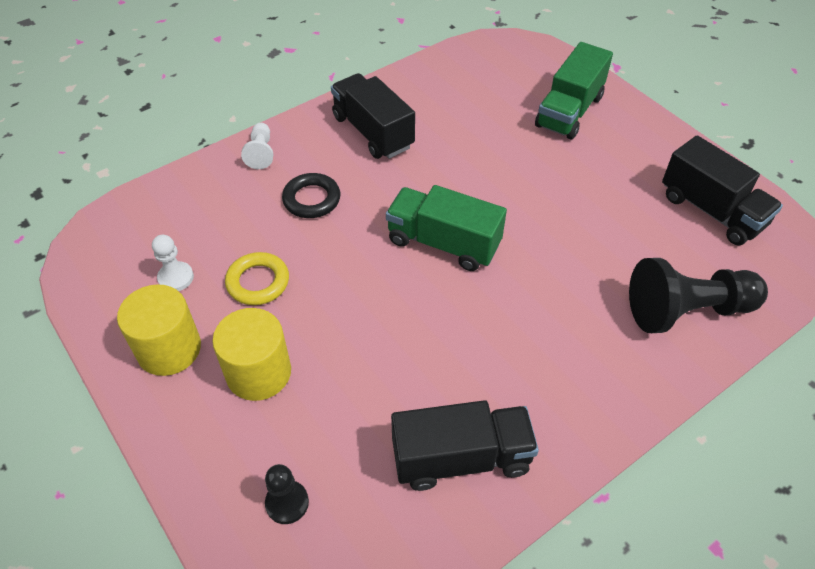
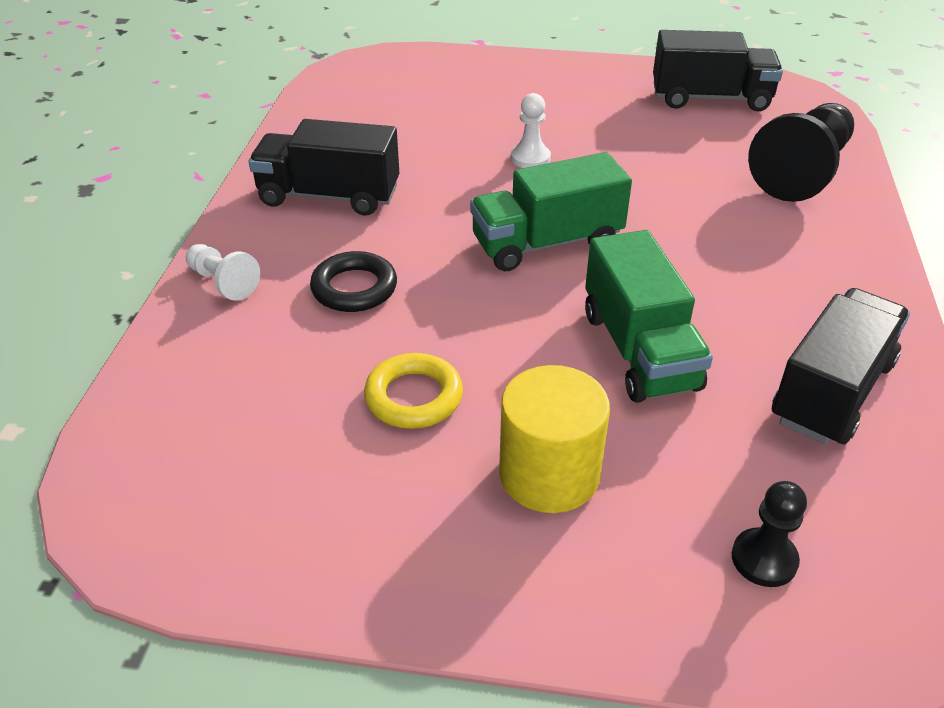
camera: 45 degrees left, 10 degrees down
yellow cylinder [117,284,201,376] -> none
white pawn [152,235,194,291] -> white pawn moved to [511,93,551,168]
green truck [535,42,613,139] -> green truck moved to [585,230,713,403]

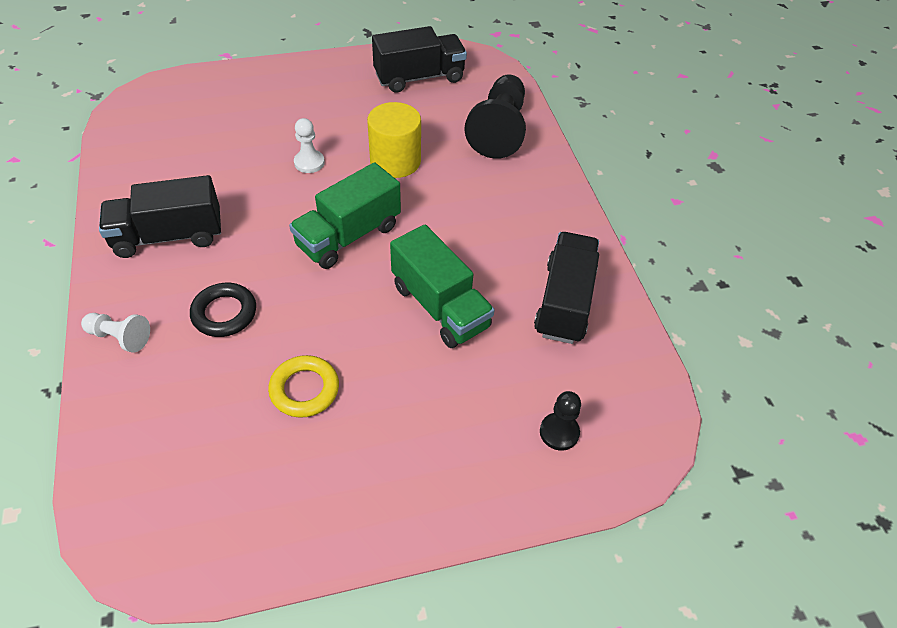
camera: 25 degrees left, 10 degrees up
yellow cylinder [499,365,610,513] -> yellow cylinder moved to [367,102,421,178]

